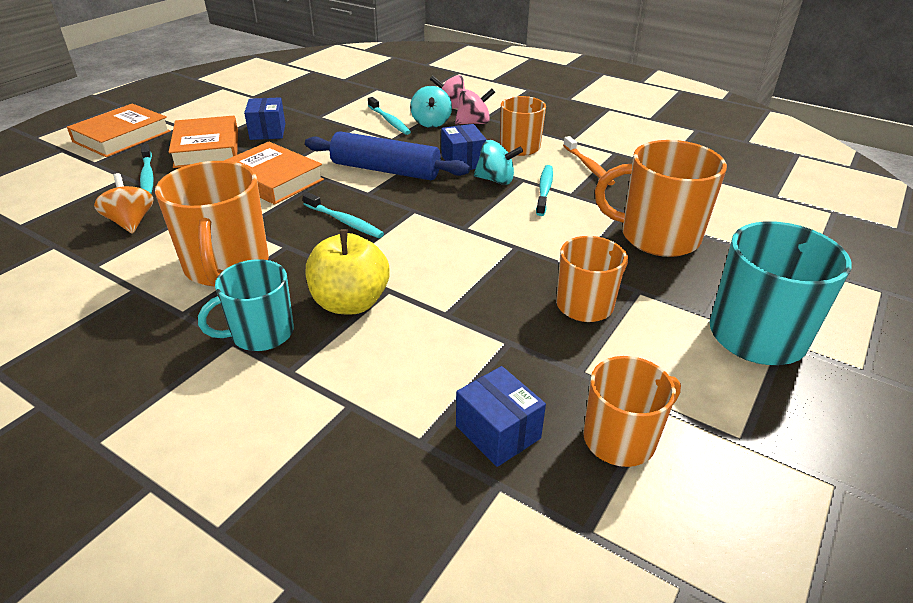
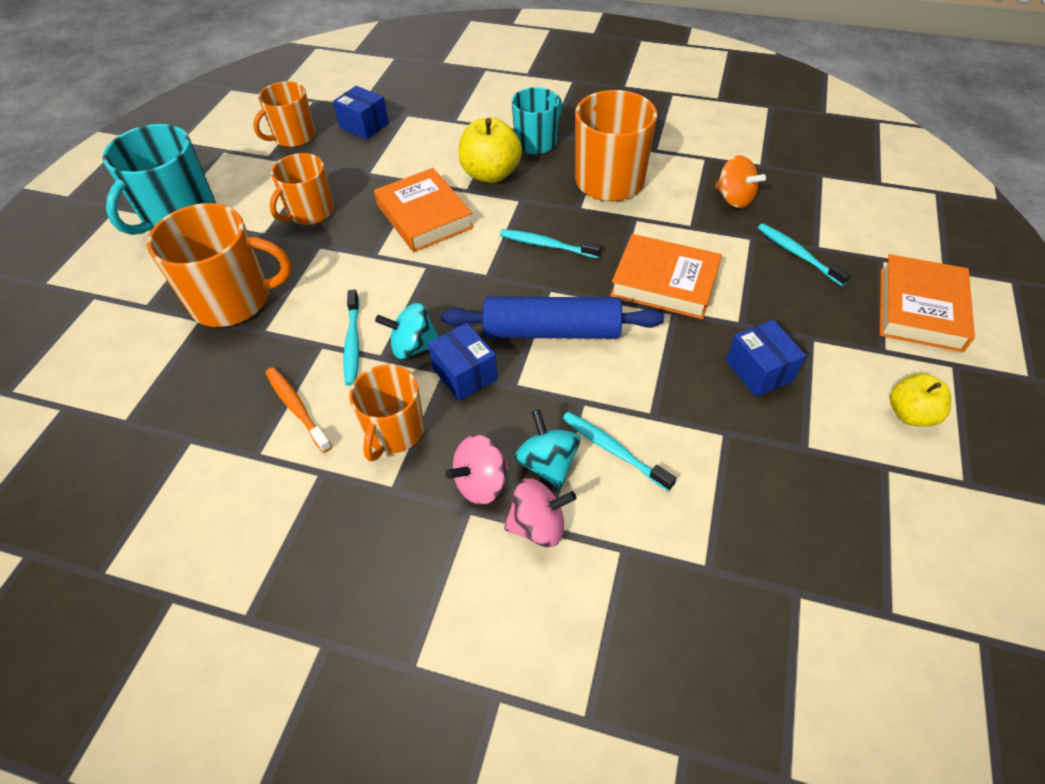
camera: 165 degrees right, 15 degrees up
orange book [168,116,238,168] -> orange book moved to [374,168,474,252]
none -> yellow apple [890,374,951,426]

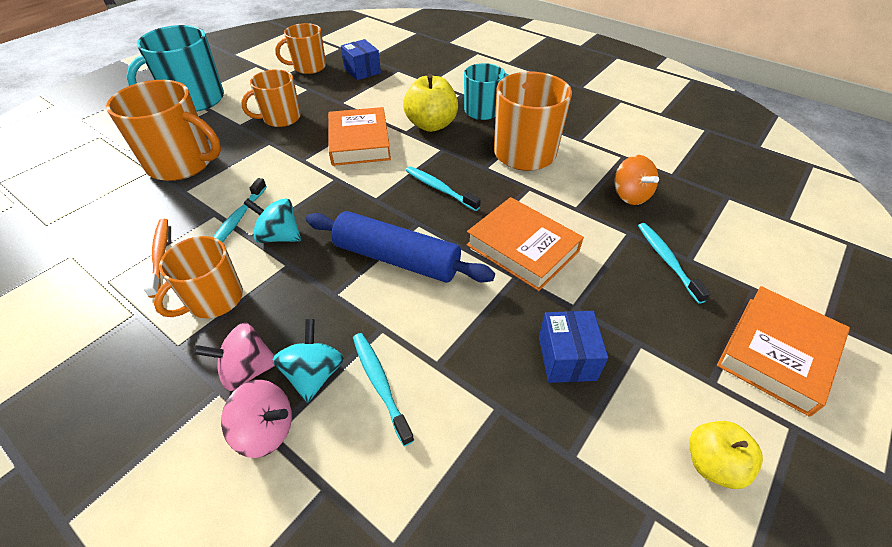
camera: 20 degrees right, 5 degrees down
blue box [428,323,498,401] -> none

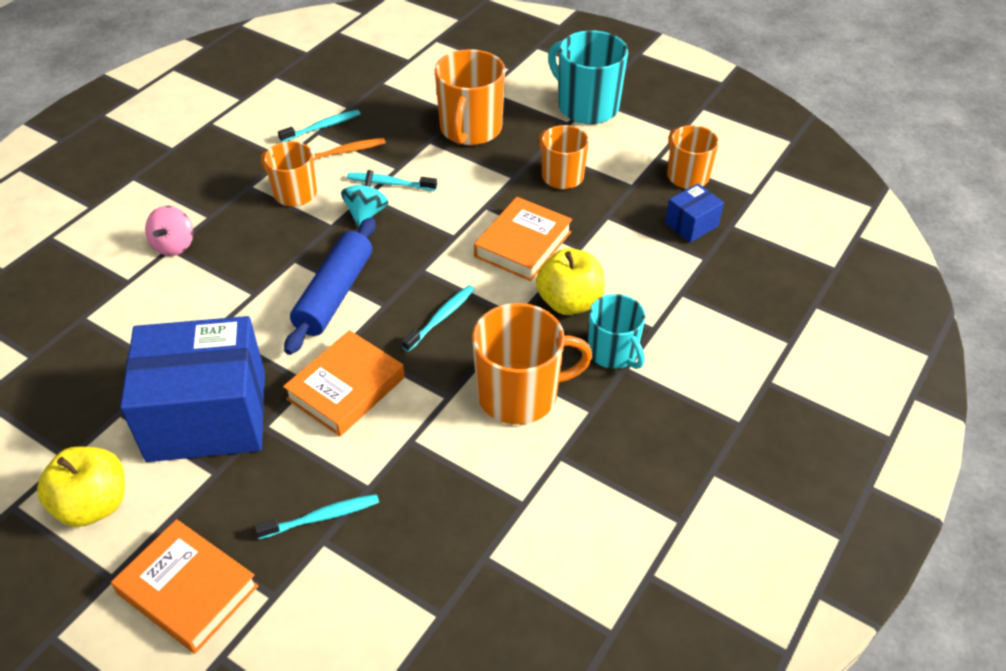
camera: 85 degrees right, 0 degrees up
pink spinning top [194,323,275,391] -> none
turquoise spinning top [273,319,344,403] -> none
orange book [328,107,391,166] -> orange book turned 45 degrees counterclockwise [474,197,572,281]
turquoise toothbrush [353,333,414,446] -> turquoise toothbrush moved to [278,110,360,142]
blue box [539,311,608,383] -> blue box [120,316,265,462], size x2.32
orange spinning top [614,155,659,205] -> none
yellow apple [689,421,763,489] -> yellow apple [37,446,125,527], size x1.57

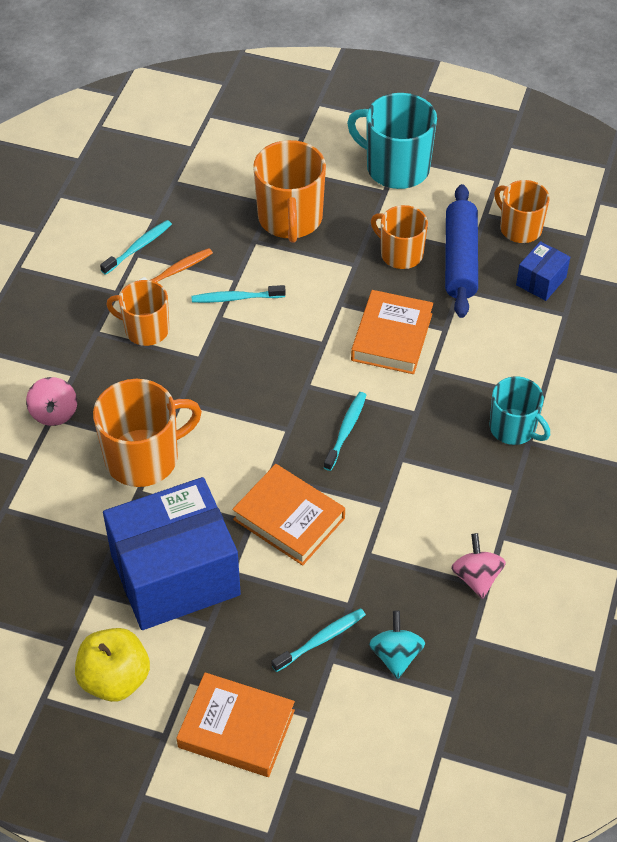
camera: 15 degrees left, 5 degrees up
orange book [283,330,405,437] -> orange book turned 75 degrees counterclockwise [232,464,345,566]
blue rolling pin [284,217,376,355] -> blue rolling pin moved to [445,184,478,318]
turquoise spinning top [341,170,389,227] -> turquoise spinning top moved to [369,611,425,679]
orange mug [472,303,593,425] -> orange mug moved to [93,379,202,487]
yellow apple [536,248,605,315] -> none
none -> pink spinning top [451,533,506,599]

